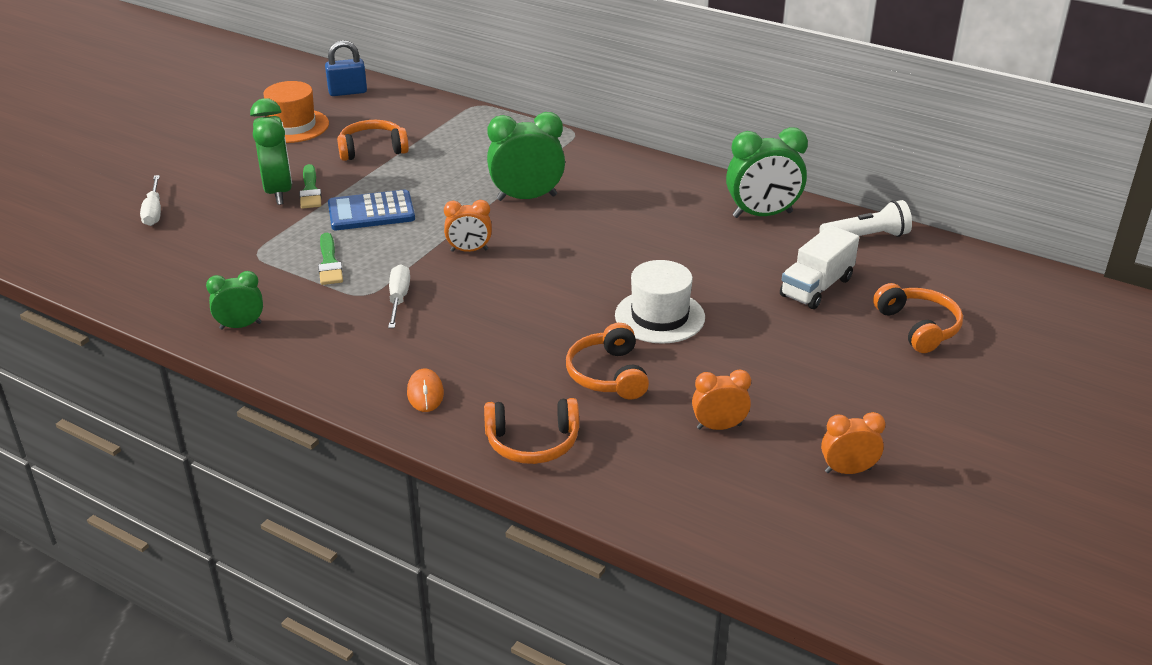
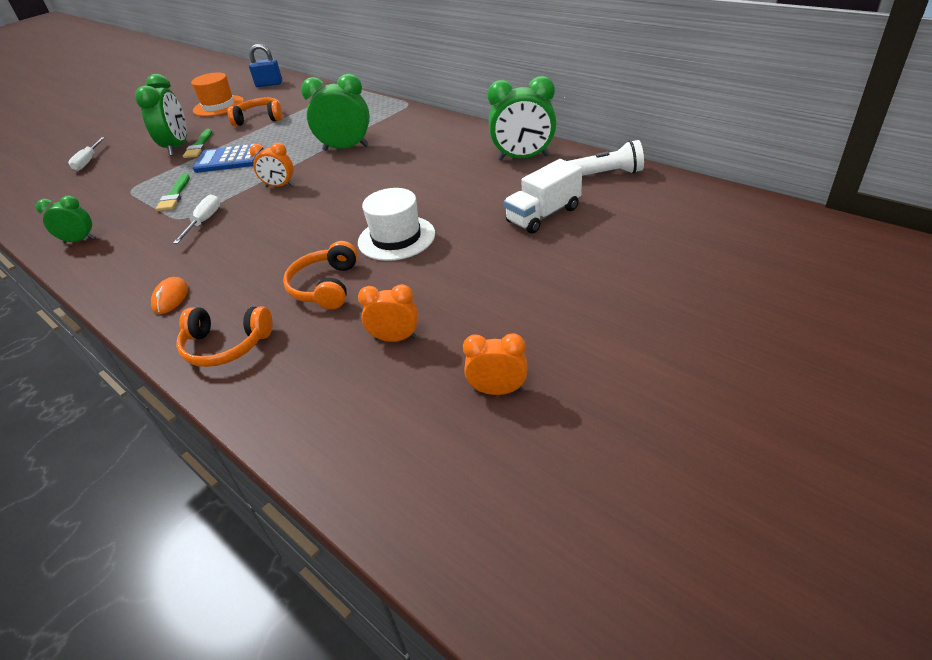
camera: 15 degrees right, 5 degrees up
orange headphones [873,283,963,353] -> none

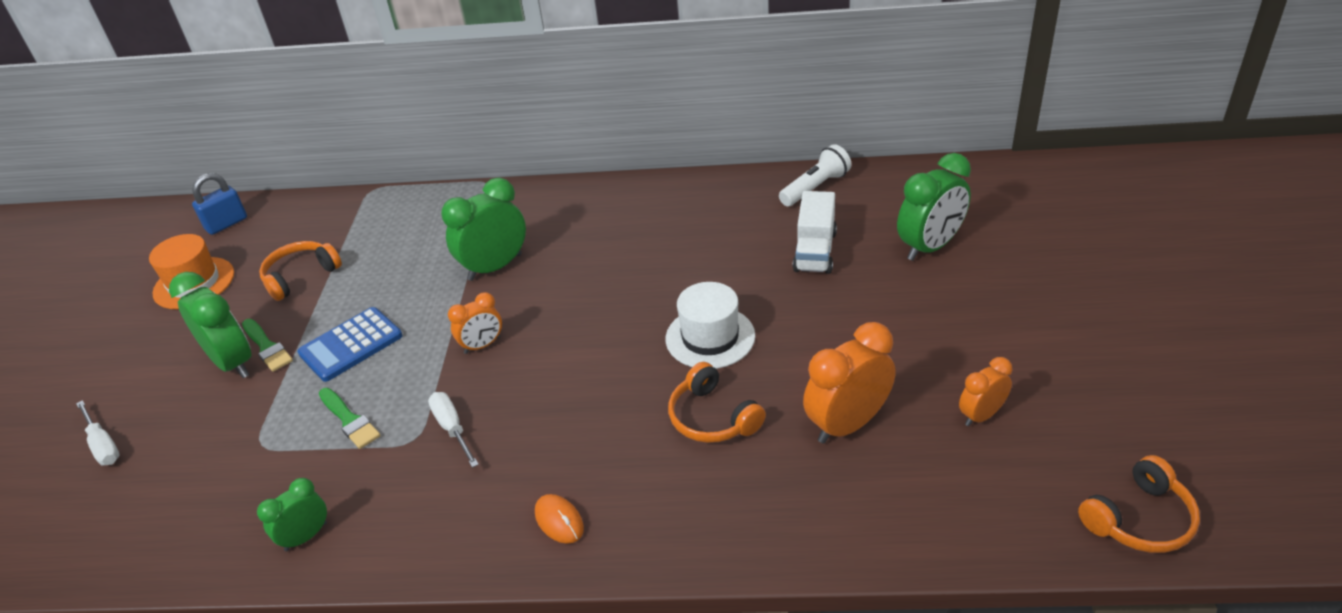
camera: 40 degrees left, 0 degrees up
orange headphones [176,307,273,367] -> orange headphones moved to [1078,455,1200,553]
orange clock [358,284,418,342] -> orange clock [803,322,896,444], size x1.72
green clock [487,76,556,161] -> green clock moved to [897,153,971,261]

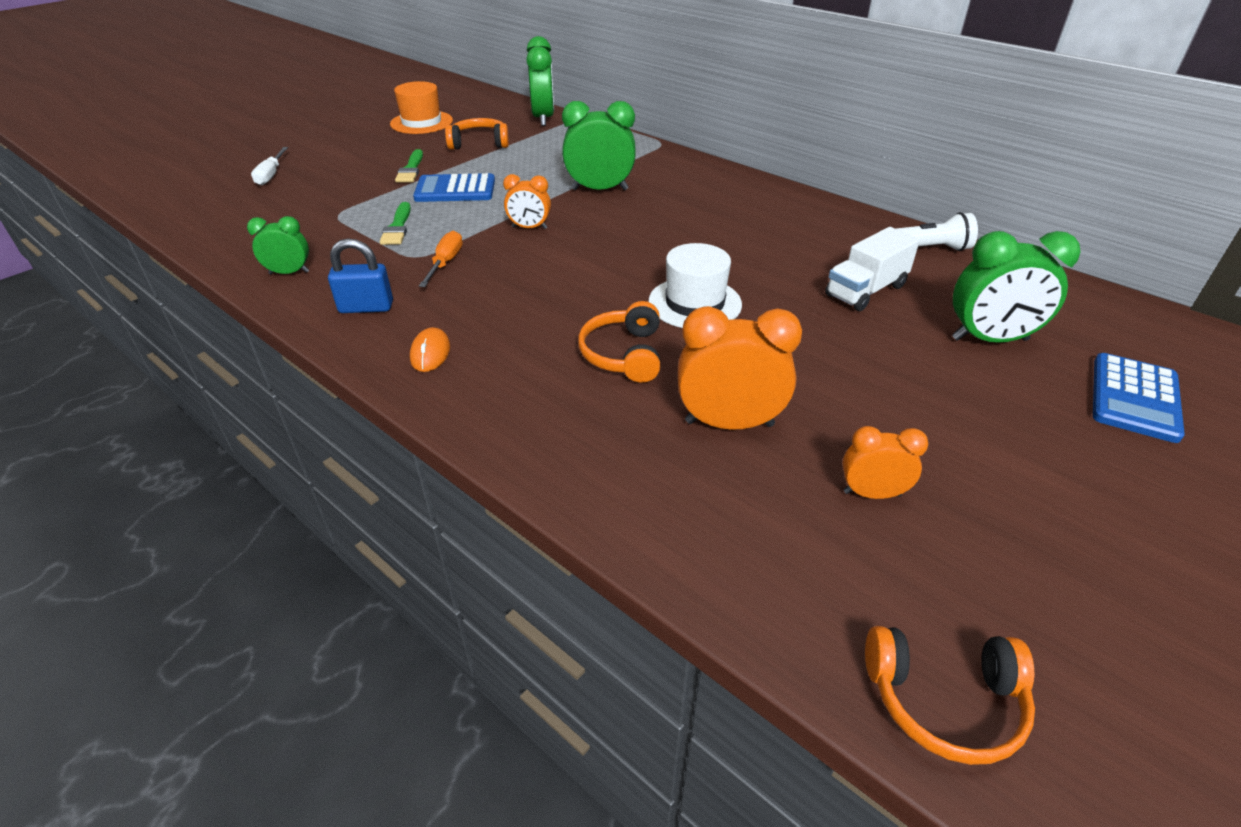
camera: 35 degrees right, 0 degrees up
green clock [169,272,251,378] -> green clock moved to [526,36,554,126]
blue padlock [192,173,247,235] -> blue padlock moved to [328,238,393,313]
white screwdriver [428,392,479,468] -> orange screwdriver [419,231,463,287]
none -> blue calculator [1093,353,1185,443]

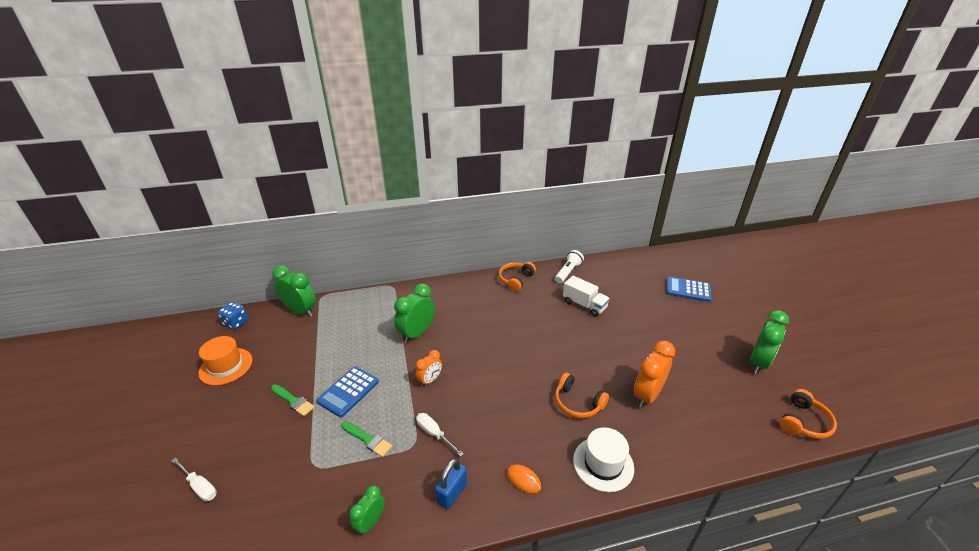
camera: 55 degrees left, 5 degrees down
orange screwdriver [419,231,463,287] -> white screwdriver [416,413,463,457]
orange headphones [445,118,509,150] -> orange headphones moved to [498,262,536,291]
white hat [649,243,742,328] -> white hat moved to [573,427,634,492]
white truck [825,227,920,311] -> white truck turned 45 degrees counterclockwise [563,276,610,317]
orange clock [842,426,928,499] -> none
green clock [952,231,1081,343] -> green clock moved to [750,310,789,374]
blue calculator [1093,353,1185,443] -> blue calculator turned 135 degrees clockwise [666,277,712,302]
none -> blue dice [218,302,248,329]

